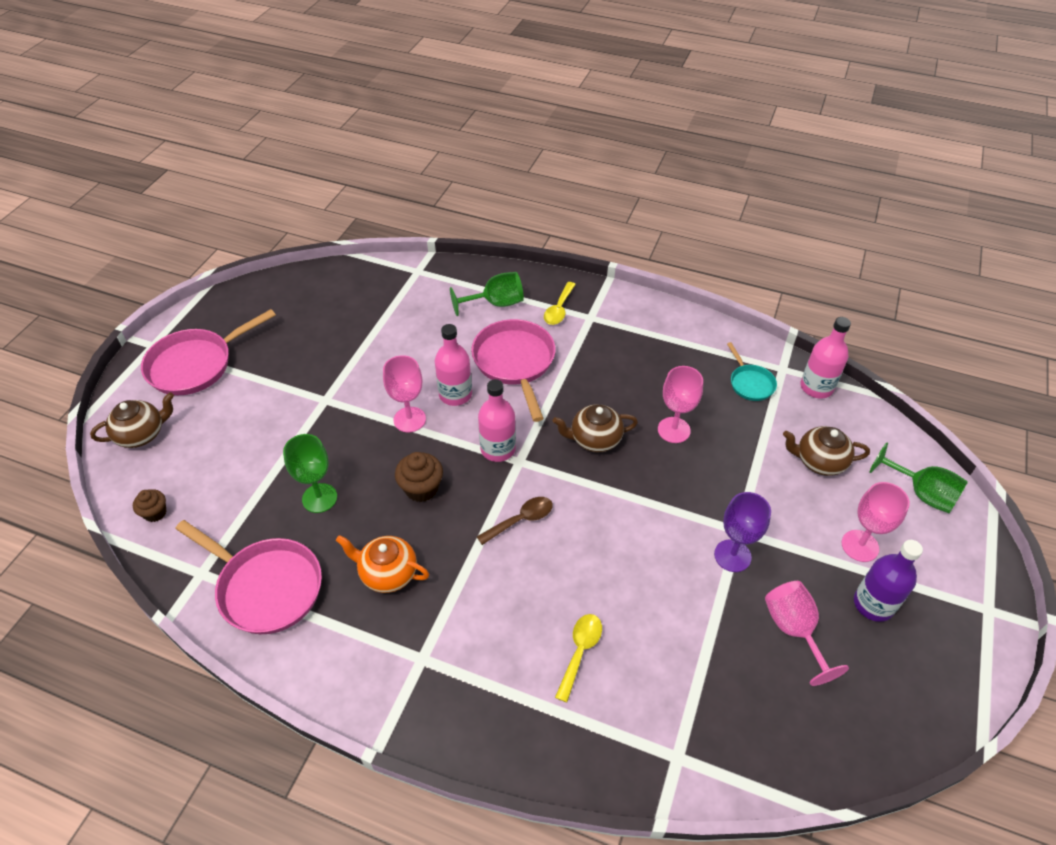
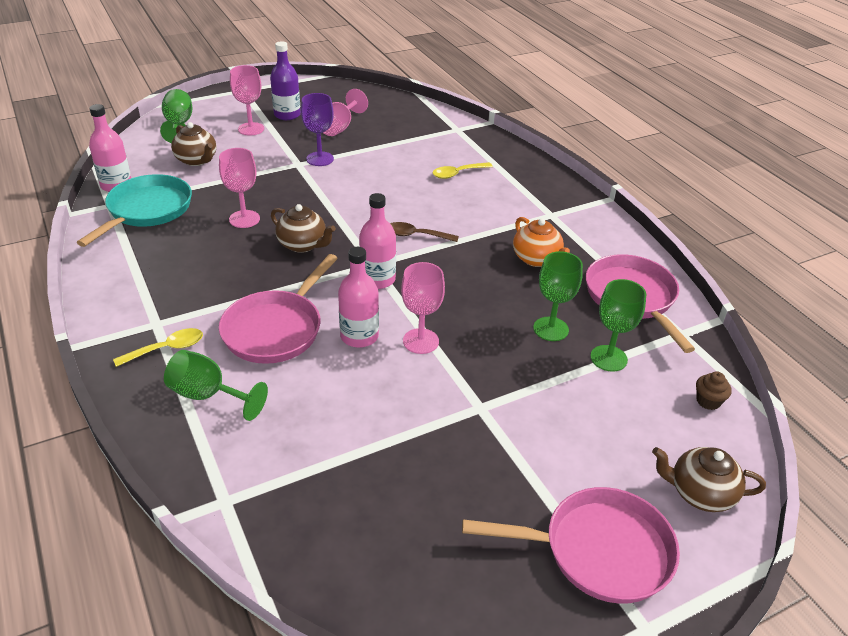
camera: 140 degrees left, 10 degrees down
brown cupcake [395,452,443,502] -> none
turquoise pan [727,342,777,401] -> turquoise pan [77,174,192,247], size x1.89
none -> green goblet [590,279,646,372]

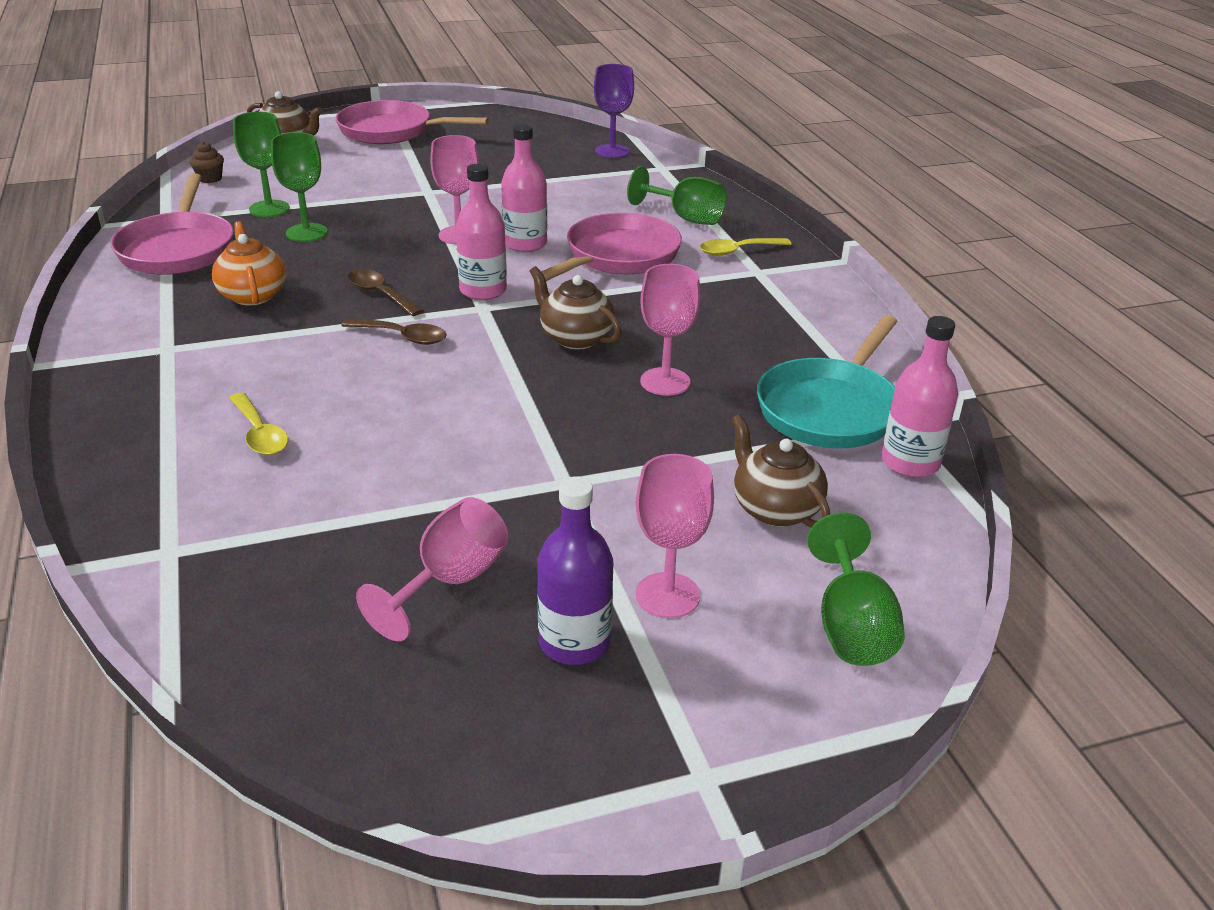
camera: 170 degrees left, 5 degrees down
purple goblet [301,93,334,166] -> purple goblet moved to [594,64,634,158]
yellow spoon [433,162,493,179] -> yellow spoon turned 75 degrees clockwise [229,393,288,455]
none -> brown spoon [348,269,423,316]

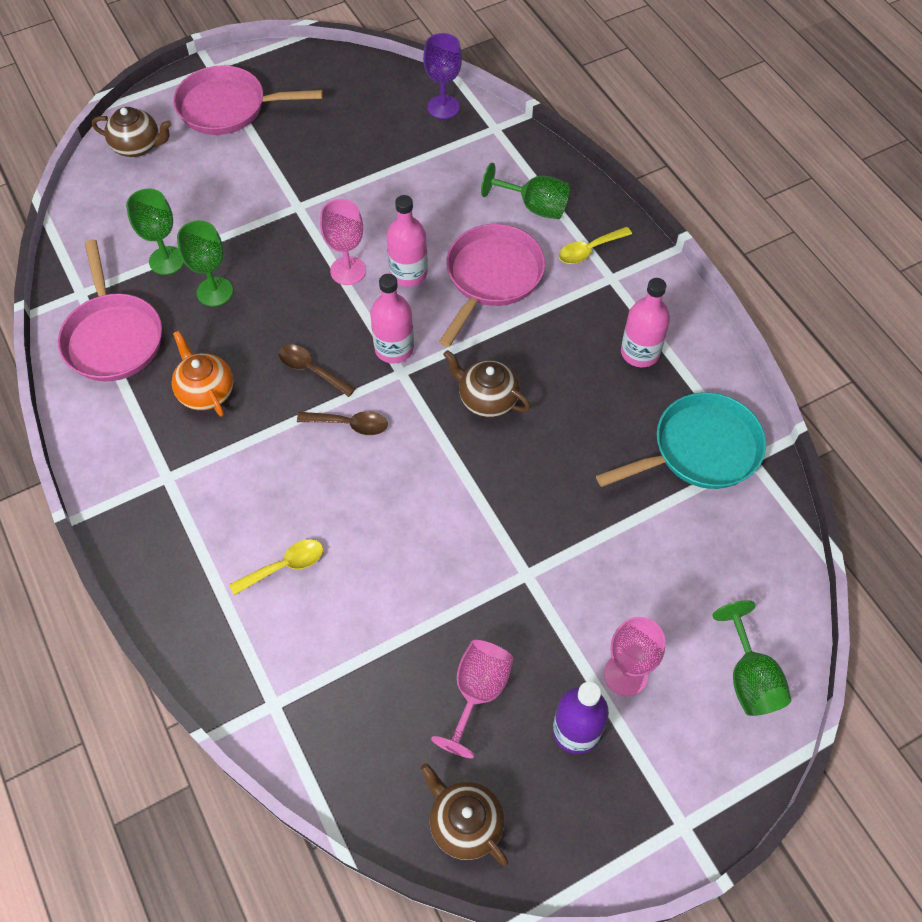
camera: 10 degrees left, 25 degrees up
brown cupcake [189,142,224,183] -> none
yellow spoon [229,393,288,455] -> yellow spoon turned 75 degrees counterclockwise [229,539,323,595]
pink goblet [640,264,701,396] -> none
brown teapot [732,414,830,528] -> brown teapot moved to [421,763,508,866]
turquoise pan [757,315,897,448] -> turquoise pan turned 135 degrees counterclockwise [596,392,766,489]
pink bottle [882,316,958,478] -> pink bottle moved to [621,278,670,367]

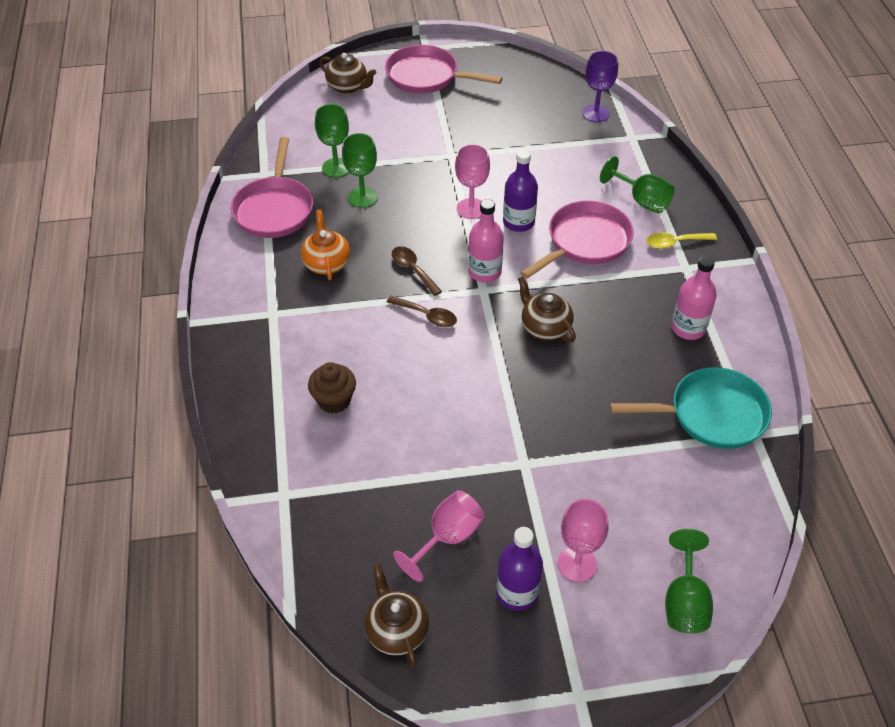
camera: 20 degrees right, 10 degrees down
yellow spoon [229,539,323,595] -> brown cupcake [308,362,356,414]
pink bottle [386,195,428,287] -> purple bottle [503,150,538,232]

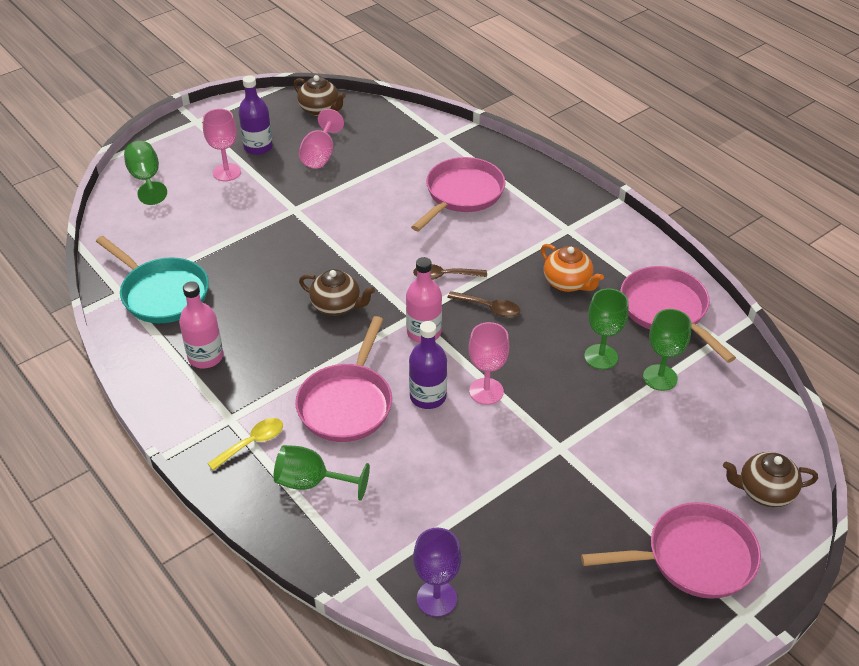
camera: 150 degrees right, 5 degrees down
brown cupcake [308,362,356,414] -> pink pan [411,157,506,231]
turquoise pan [610,367,772,449] -> turquoise pan turned 105 degrees counterclockwise [96,236,209,323]

